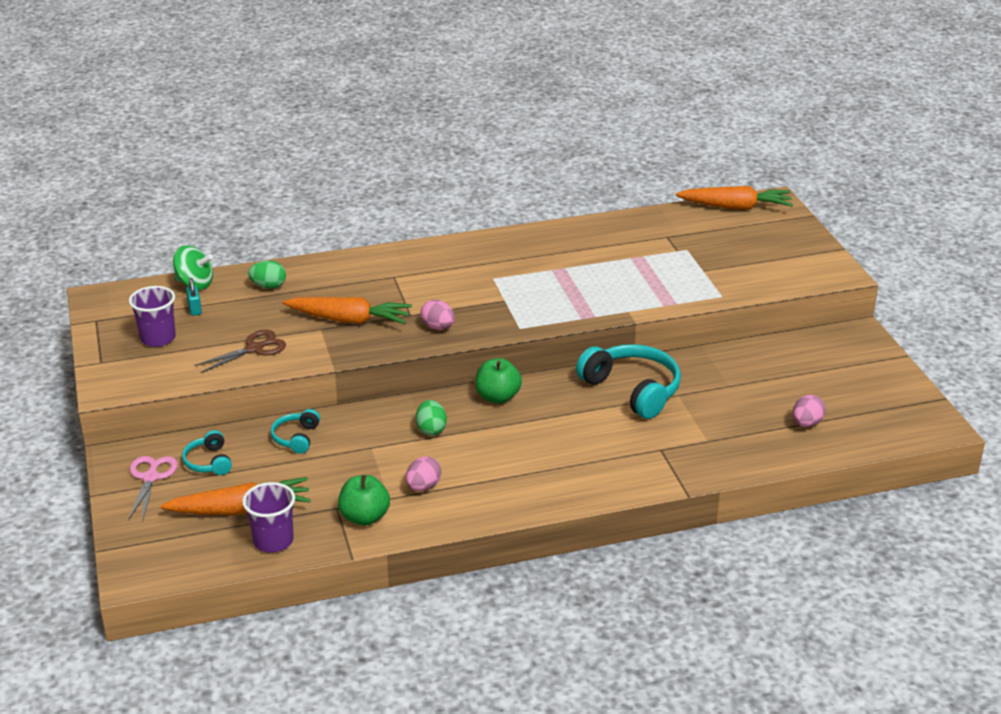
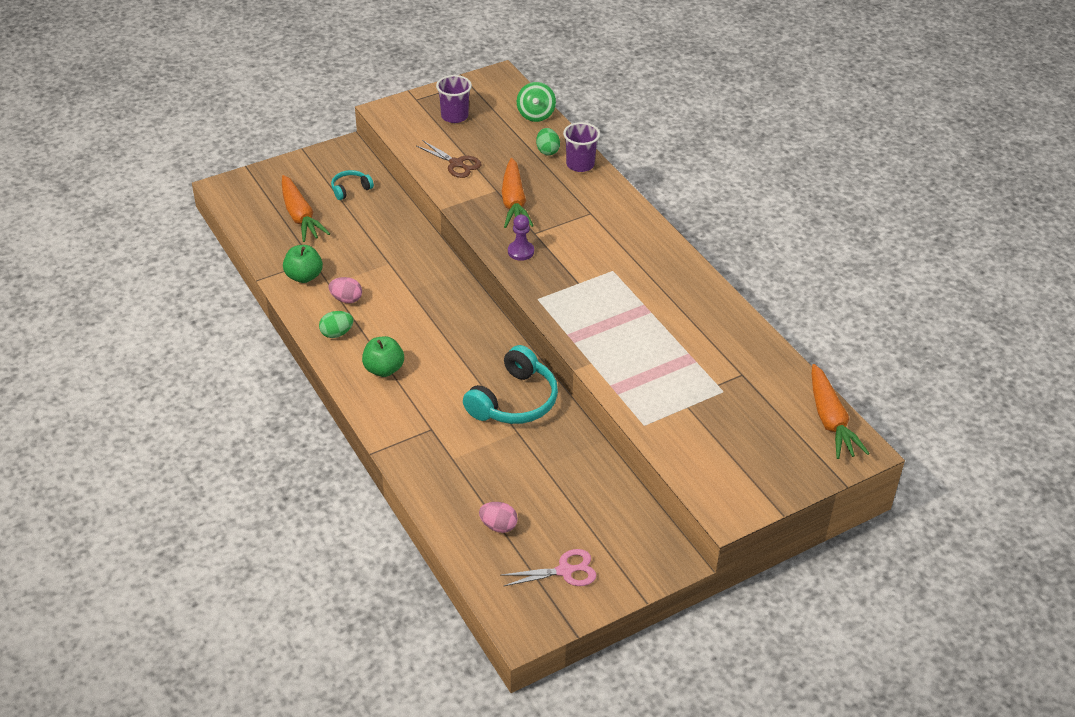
camera: 75 degrees right, 10 degrees up
pink scissors [128,456,178,522] -> pink scissors moved to [502,549,596,586]
turquoise padlock [186,278,202,316] -> none
purple cup [242,482,295,553] -> purple cup moved to [563,122,600,172]
turquoise headphones [271,409,320,454] -> none
green egg [416,400,447,436] -> green egg moved to [319,311,354,338]
pink egg [420,300,455,330] -> purple pawn [508,215,534,261]
green apple [475,358,522,404] -> green apple moved to [362,336,404,377]

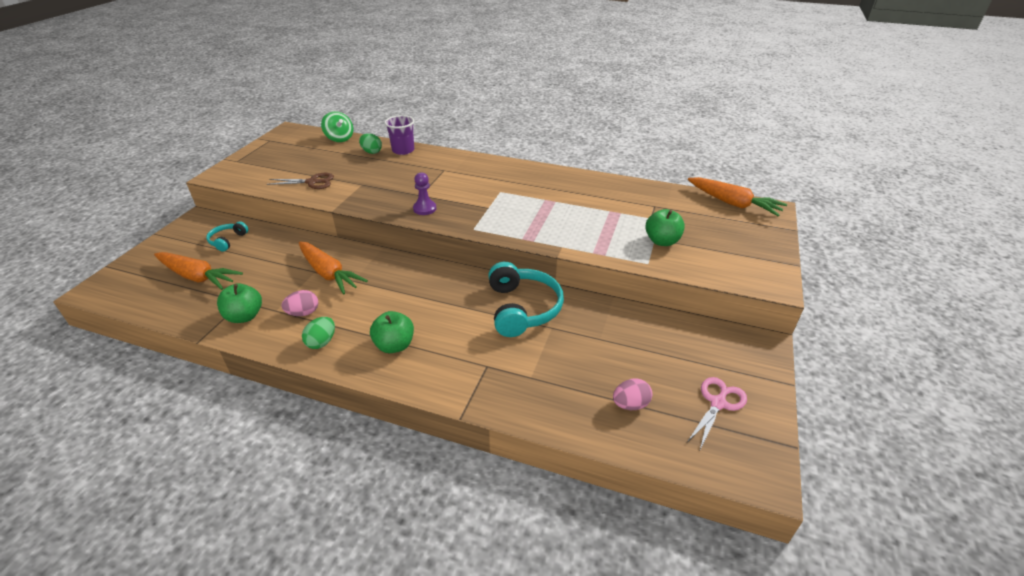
camera: 40 degrees left, 5 degrees down
purple cup [436,75,472,123] -> none
orange carrot [501,158,534,228] -> orange carrot moved to [299,241,368,295]
none -> green apple [645,209,685,246]

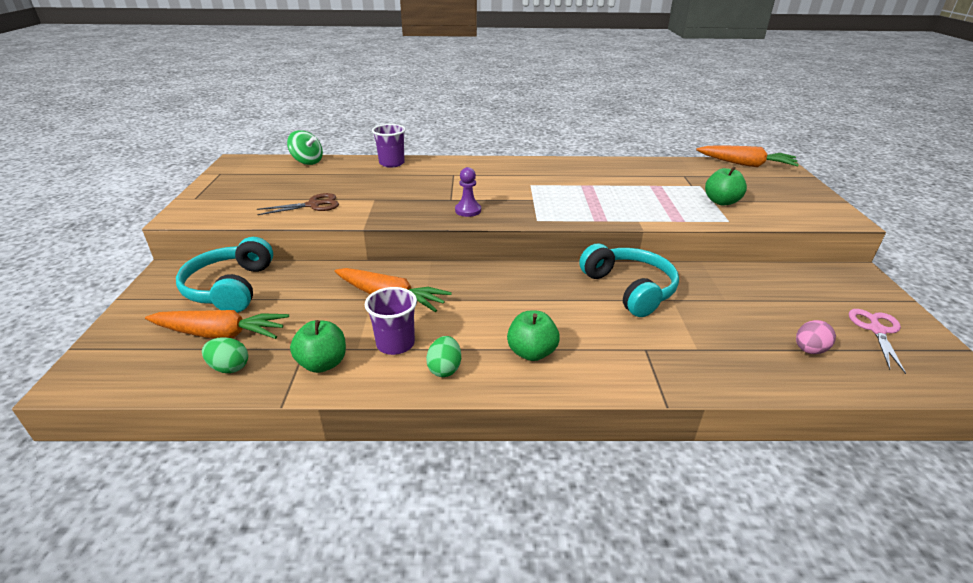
camera: 20 degrees left, 5 degrees down
turquoise headphones [206,221,249,252] -> turquoise headphones [176,237,273,313], size x1.96
pink egg [281,290,318,316] -> purple cup [365,287,417,355]
green egg [359,133,382,154] -> green egg moved to [202,337,248,373]

